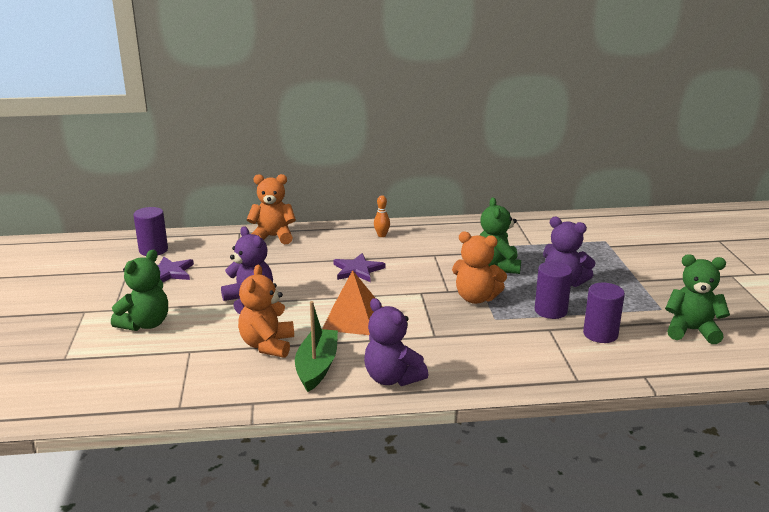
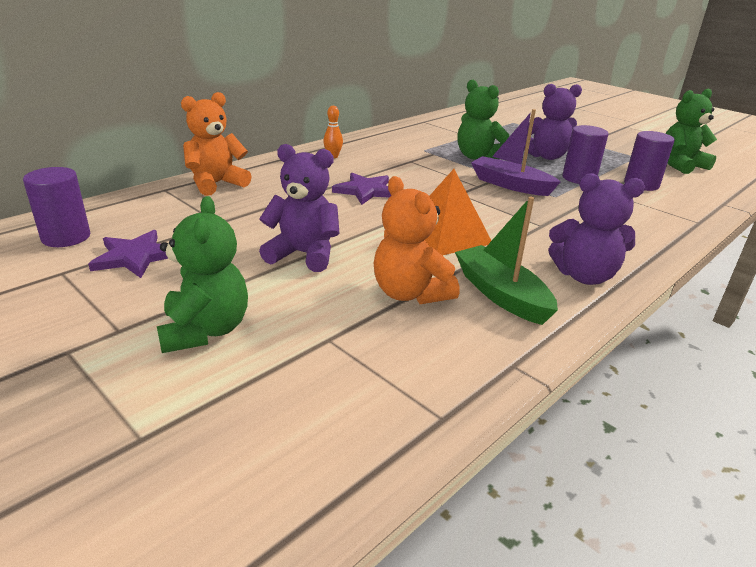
camera: 40 degrees left, 5 degrees up
orange teddy bear [452,232,507,304] -> purple boat [471,109,561,196]

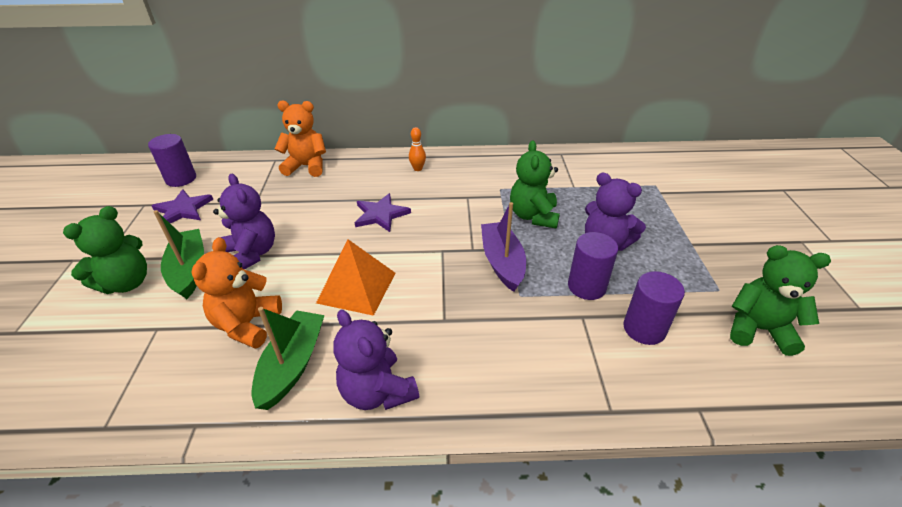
camera: 45 degrees right, 10 degrees up
none -> green boat [154,210,204,299]

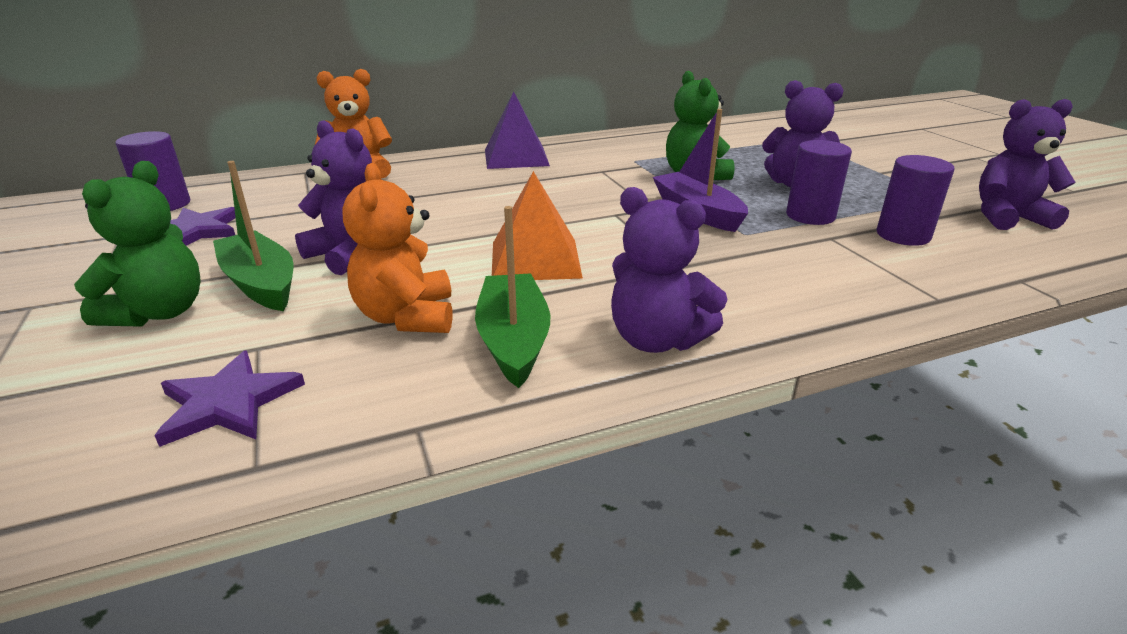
camera: 20 degrees left, 10 degrees down
purple star [355,193,411,232] -> purple star moved to [154,350,305,447]
orange bowling pin [409,127,426,171] -> purple pyramid [485,92,550,169]
green teddy bear [730,245,831,356] -> purple teddy bear [979,99,1075,230]

